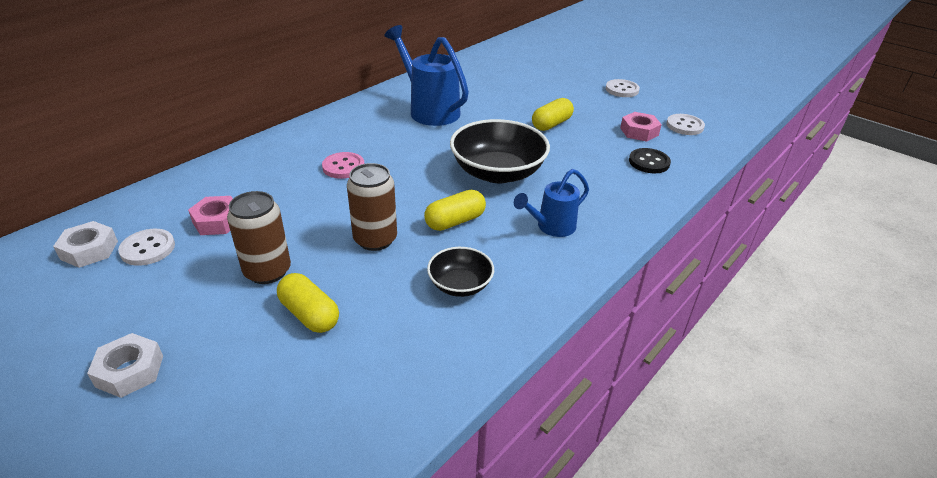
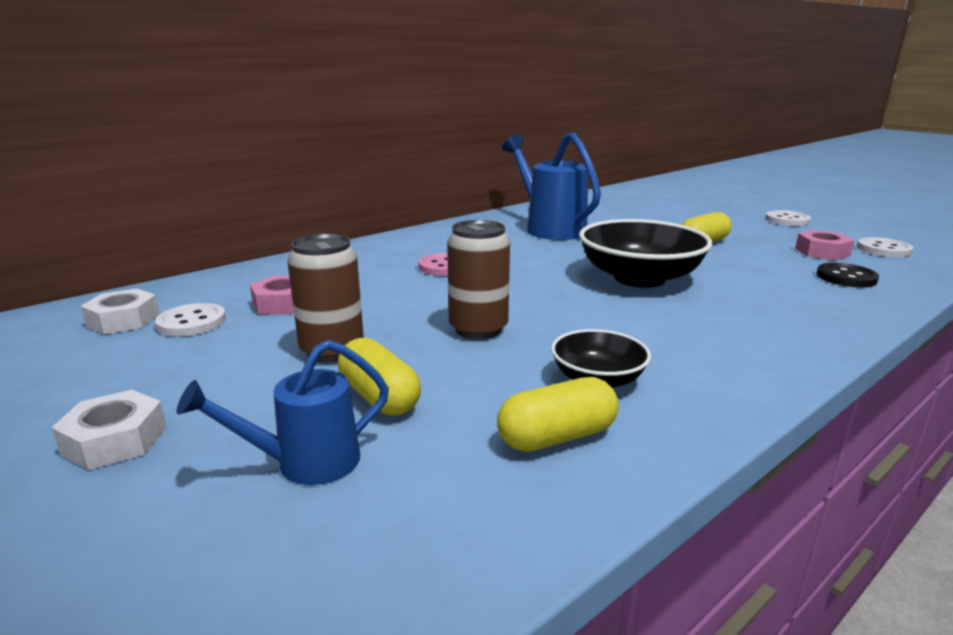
camera: 10 degrees right, 15 degrees down
yellow capsule [424,190,486,231] -> yellow capsule moved to [497,377,619,452]
blue watering can [514,169,589,237] -> blue watering can moved to [177,340,389,485]

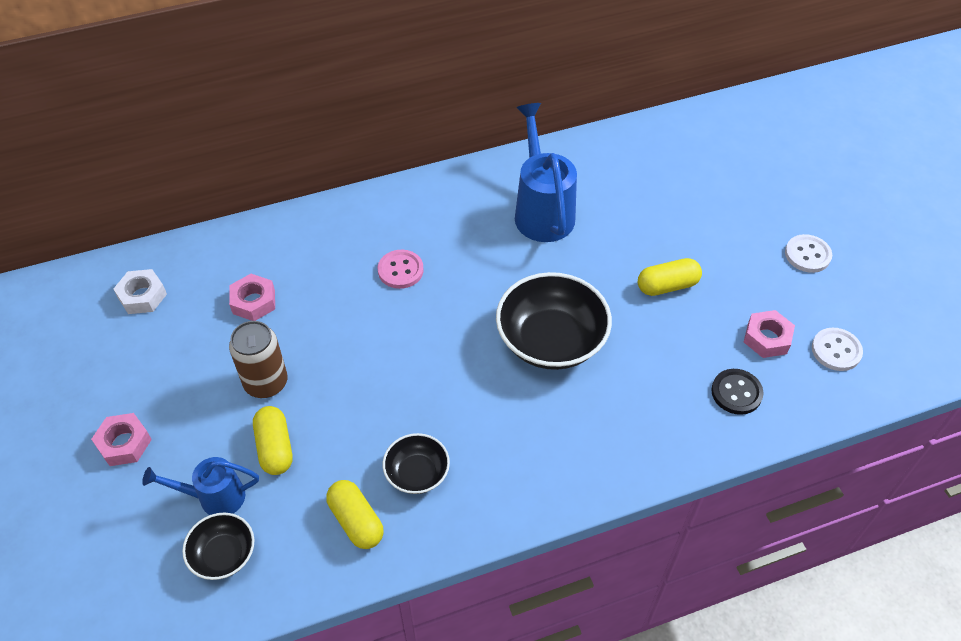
camera: 20 degrees right, 30 degrees up
white nut [52,390,167,470] -> pink nut [91,413,152,466]
white button [155,303,226,337] -> none
brown can [447,220,510,339] -> none
yellow capsule [497,377,619,452] -> yellow capsule turned 60 degrees clockwise [326,480,384,549]
none -> black bowl [182,513,254,580]

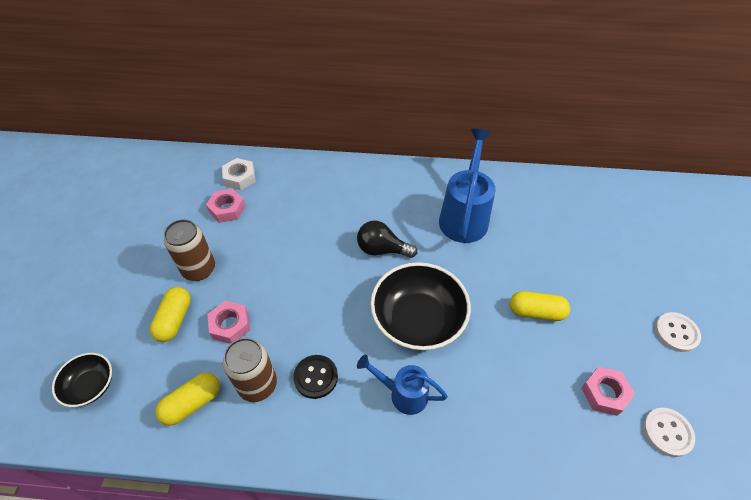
camera: 25 degrees right, 0 degrees up
pink nut [91,413,152,466] -> pink nut moved to [207,301,250,344]
white nut [114,269,167,314] -> white nut moved to [222,158,256,190]
blue watering can [142,457,259,515] -> blue watering can moved to [357,355,448,415]
yellow capsule [326,480,384,549] -> yellow capsule turned 60 degrees clockwise [155,373,220,426]
pink button [378,250,424,289] -> none
black bowl [383,433,450,494] -> brown can [223,338,277,402]
black button [711,369,764,415] -> black button moved to [293,355,338,399]
none -> black light bulb [357,221,417,258]

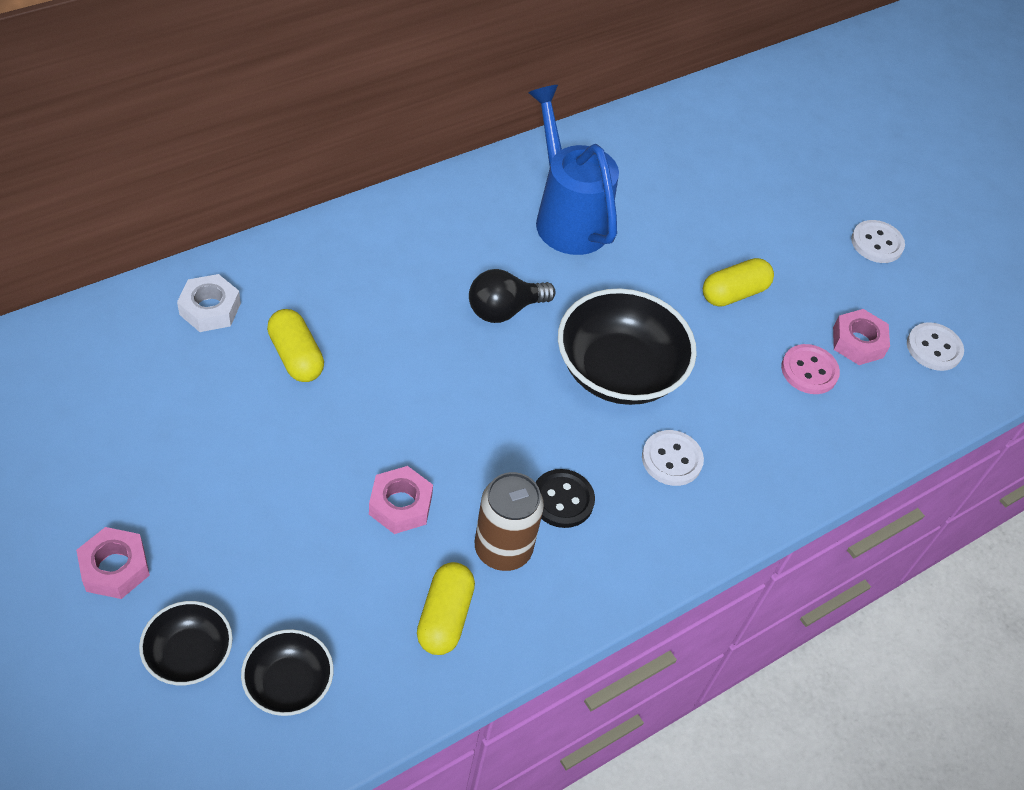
camera: 45 degrees left, 0 degrees up
yellow capsule [150,287,191,342] -> yellow capsule moved to [267,309,324,382]
brown can [164,219,215,281] -> none
pink nut [206,189,246,223] -> pink nut moved to [76,527,150,599]
blue watering can [357,355,448,415] -> white button [642,430,704,486]
none -> black bowl [139,601,233,685]
none -> pink button [781,344,840,394]

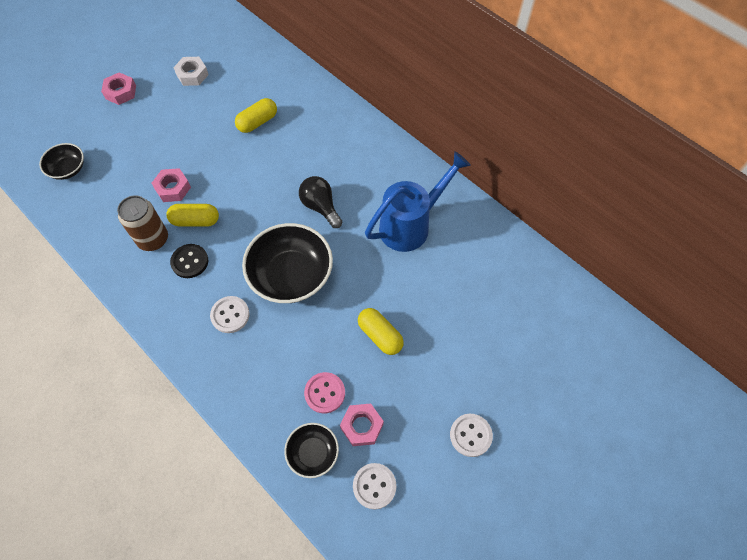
camera: 85 degrees right, 10 degrees up
black bowl [139,601,233,685] -> black bowl moved to [284,423,339,478]
white nut [177,274,241,332] -> white nut moved to [173,57,209,86]
yellow capsule [417,562,475,655] -> yellow capsule moved to [166,204,219,227]

